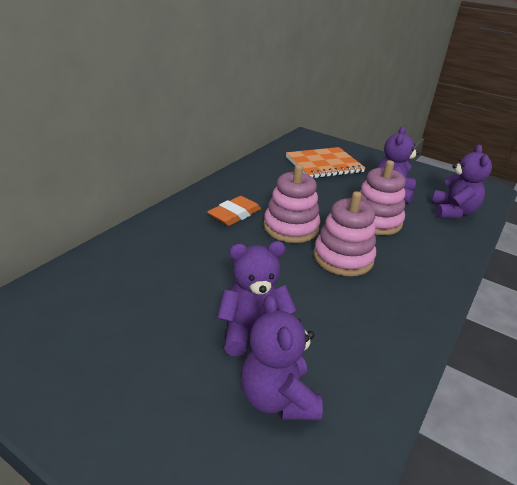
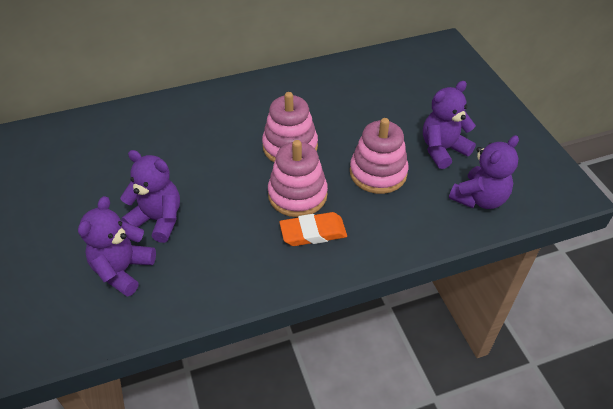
camera: 40 degrees right, 15 degrees up
orange eraser [207,196,261,226] -> orange eraser moved to [279,212,347,246]
orange notebook [286,147,365,179] -> none

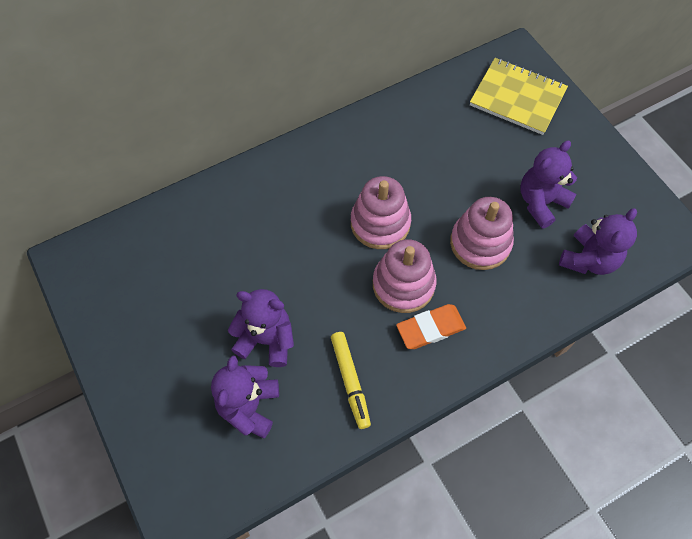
camera: 10 degrees left, 15 degrees up
none -> yellow marker [331,332,371,429]
none -> yellow notebook [470,58,568,135]

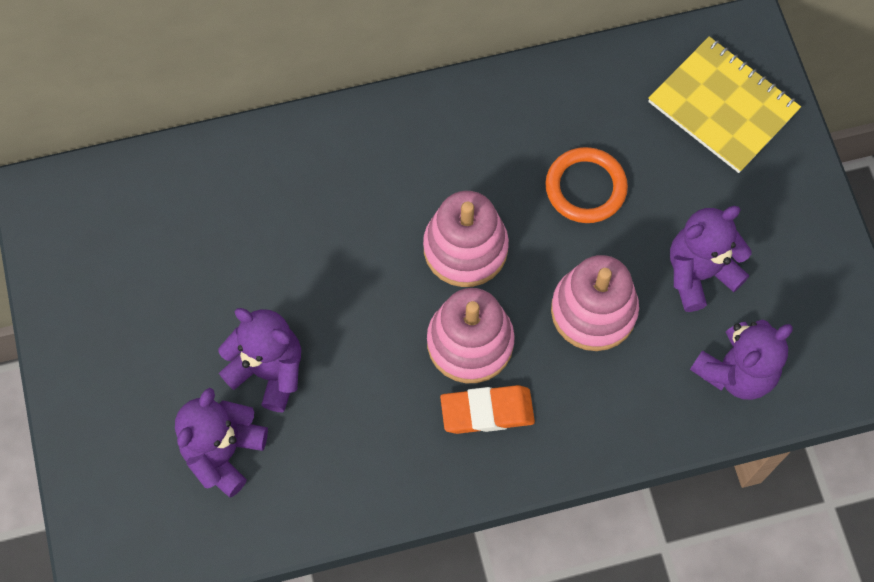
camera: 15 degrees right, 5 degrees up
yellow marker [331,332,371,429] -> none
none -> orange ring [545,147,628,223]

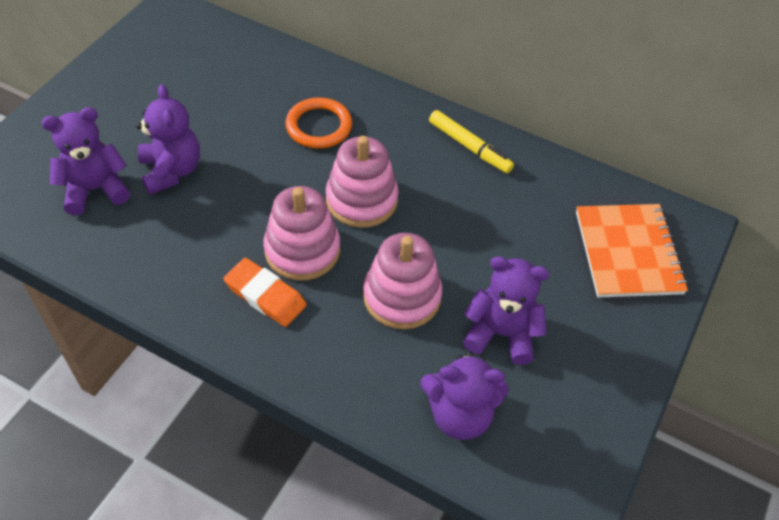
camera: 40 degrees right, 15 degrees down
orange ring [545,147,628,223] -> orange ring moved to [286,97,352,149]
yellow notebook [648,36,801,173] -> orange notebook [576,204,688,298]
none -> yellow marker [429,110,514,173]

